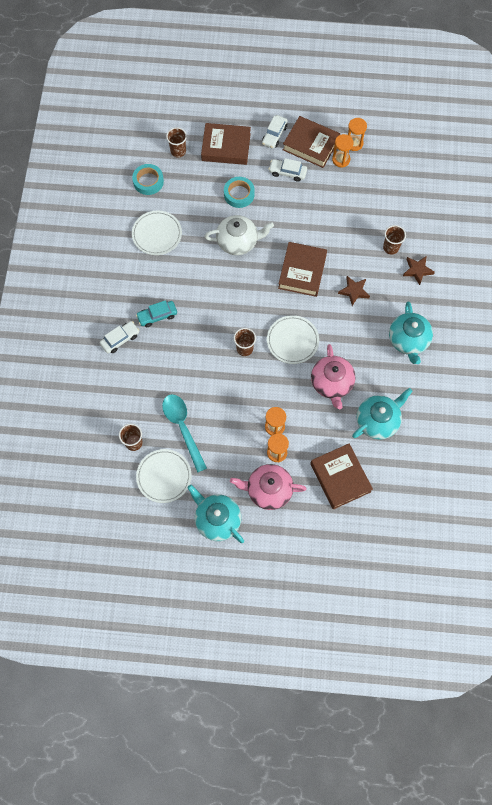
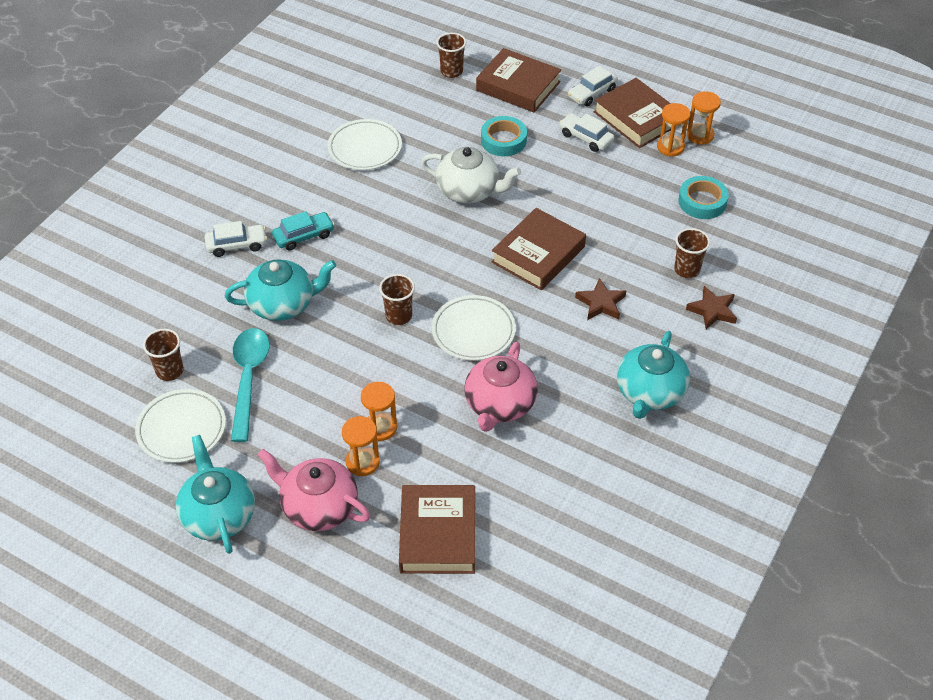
camera: 25 degrees right, 20 degrees down
turquoise tape [132,164,164,195] -> turquoise tape moved to [678,176,729,219]
turquoise car [136,300,177,327] -> turquoise car turned 150 degrees clockwise [272,211,335,251]
turquoise teapot [352,388,413,440] -> turquoise teapot moved to [225,260,336,321]

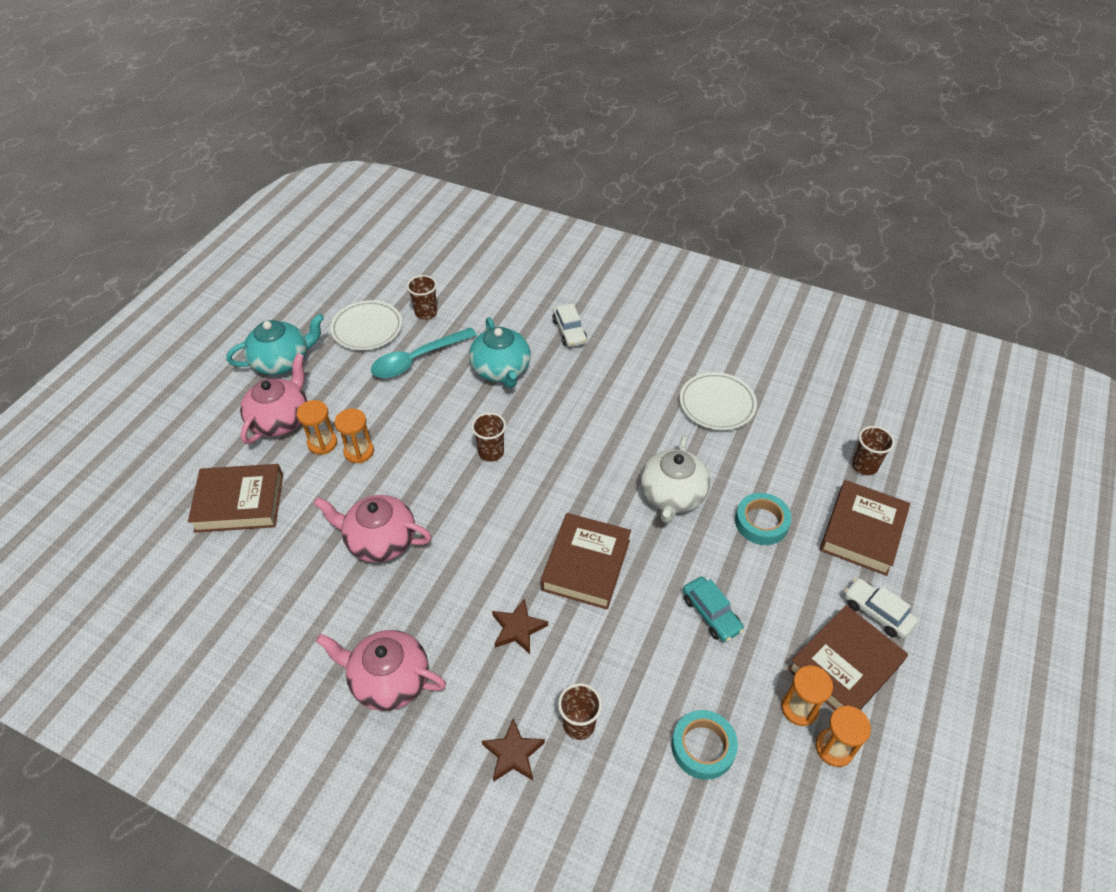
camera: 85 degrees right, 0 degrees up
turquoise spoon [231,328,270,442] -> turquoise spoon turned 150 degrees clockwise [371,327,477,378]
turquoise car [272,211,335,251] -> turquoise car moved to [683,576,744,642]
white plate [432,295,516,361] -> none
brown book [492,208,586,290] -> brown book turned 75 degrees clockwise [540,513,631,610]
white car [559,113,614,152] -> none
turquoise teapot [617,331,690,419] -> pink teapot [316,630,446,711]

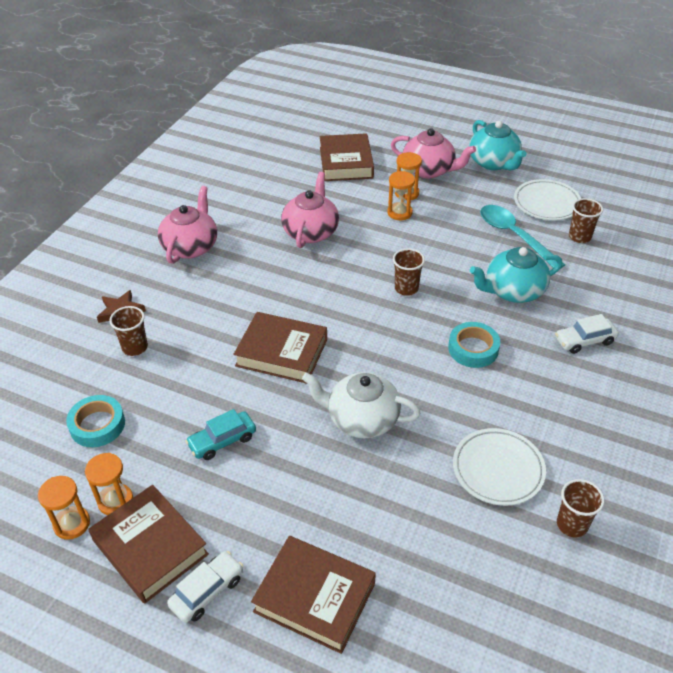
camera: 90 degrees right, 5 degrees down
brown star [492,598,548,654] -> none
turquoise tape [735,493,792,545] -> turquoise tape moved to [448,322,500,368]
brown cup [852,426,895,475] -> brown cup moved to [557,479,605,537]

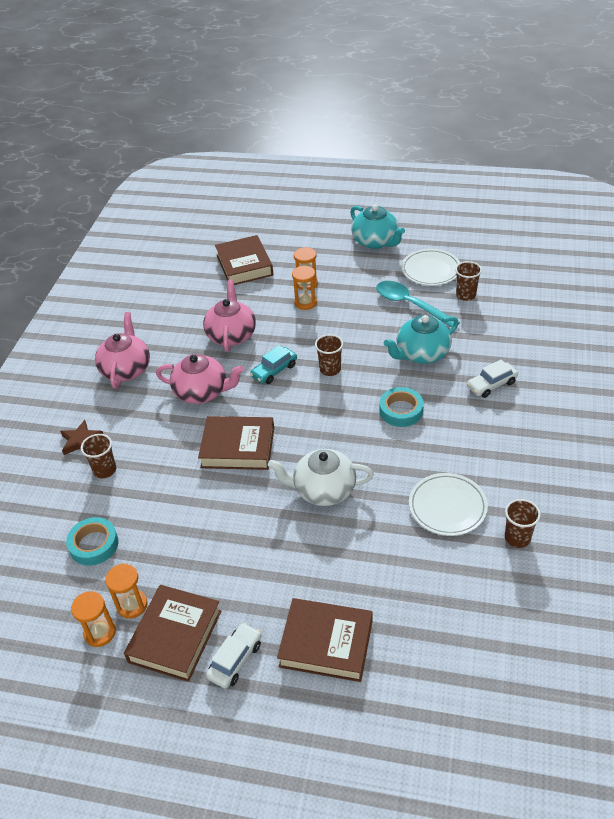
camera: 10 degrees left, 0 degrees up
brown book [89,485,209,604] -> brown book turned 75 degrees clockwise [124,585,221,682]
turquoise car [185,409,256,460] -> turquoise car moved to [250,345,297,384]
pink teapot [391,128,476,179] -> pink teapot moved to [156,354,244,404]

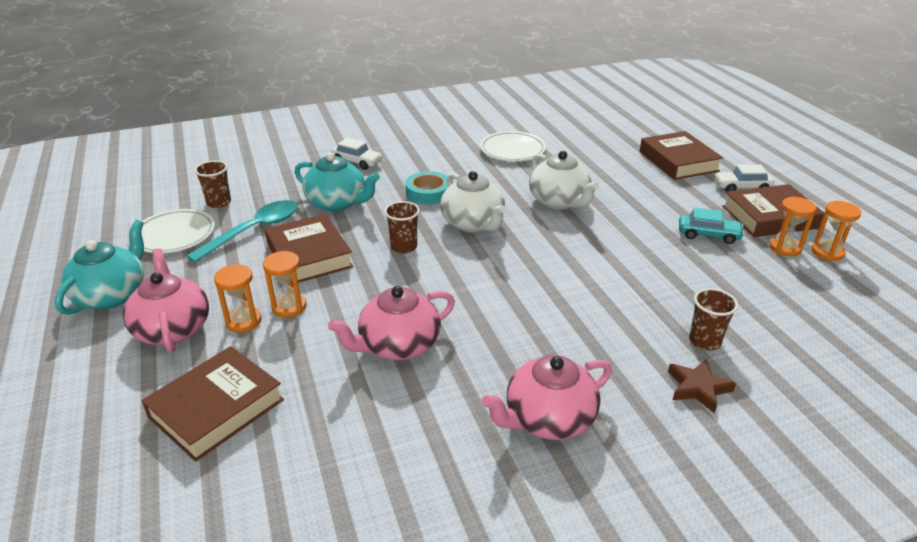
camera: 125 degrees left, 10 degrees down
turquoise tape [66,517,119,566] -> none
pink teapot [156,354,244,404] -> pink teapot moved to [123,248,209,352]
brown book [198,416,274,470] -> brown book moved to [265,214,353,284]
turquoise car [250,345,297,384] -> turquoise car moved to [679,208,745,244]
turquoise spoon [376,281,460,327] -> turquoise spoon turned 150 degrees counterclockwise [187,200,297,263]
brown cup [505,499,541,548] -> none
none -> white teapot [440,171,506,232]

